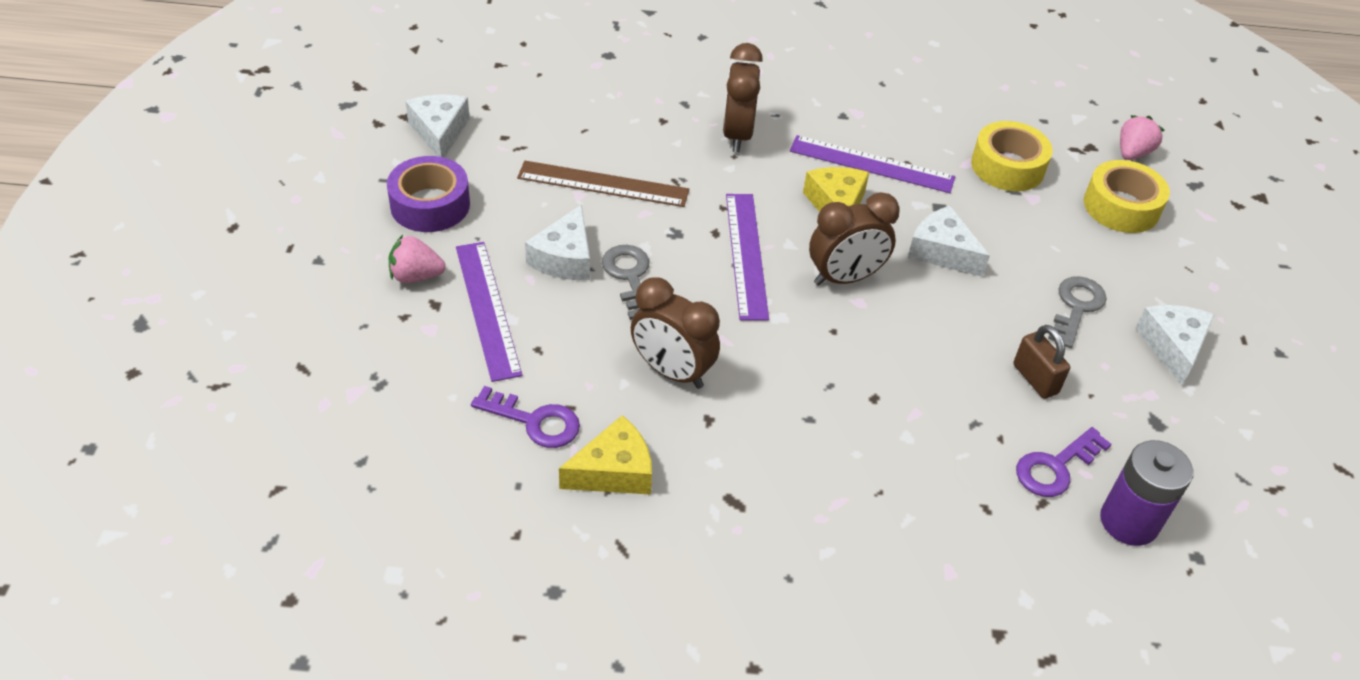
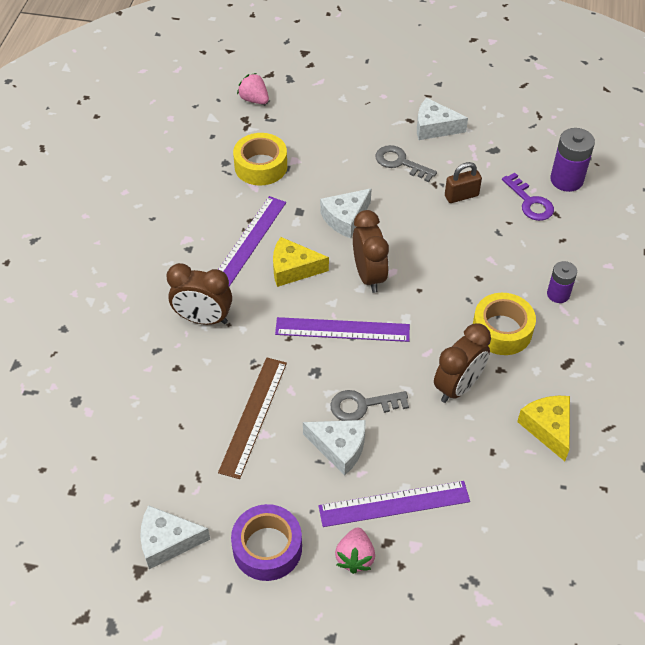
camera: 80 degrees left, 5 degrees up
purple key [471,386,580,448] -> none
yellow tape [1084,160,1170,233] -> yellow tape moved to [473,293,536,355]
none -> purple battery [547,261,577,303]

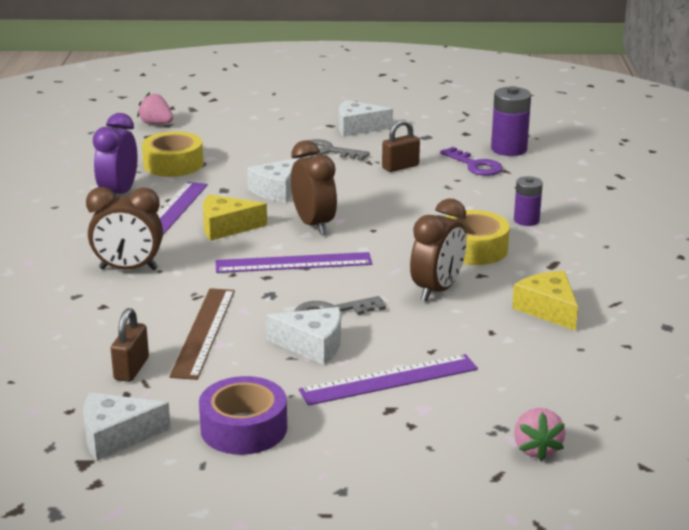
camera: 10 degrees left, 25 degrees down
pink strawberry [335,527,375,574] -> pink strawberry moved to [514,408,565,461]
none -> purple clock [93,113,138,198]
none -> brown padlock [111,308,149,382]

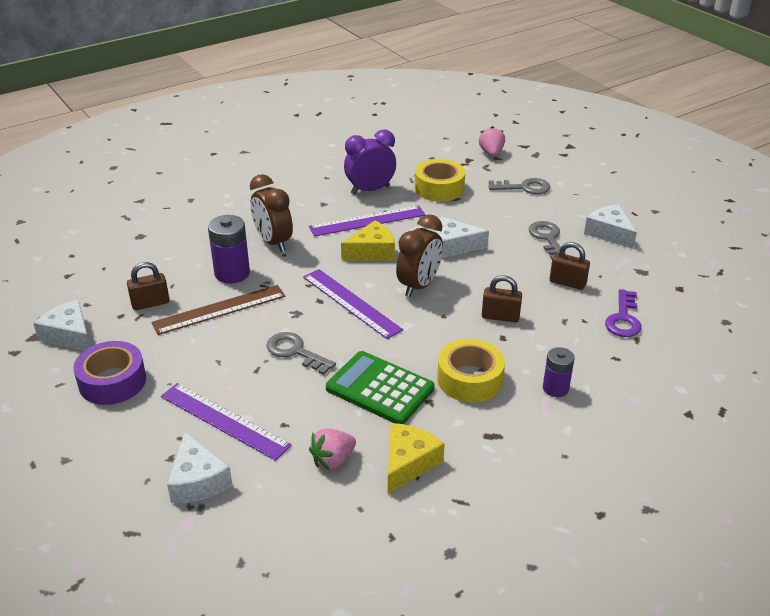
camera: 55 degrees right, 10 degrees up
yellow cheese [203,194,267,241] -> yellow cheese turned 105 degrees clockwise [341,221,395,260]
white cheese [266,307,341,365] -> white cheese moved to [167,432,233,503]
brown clock [410,198,467,302] -> green calculator [326,351,434,424]
purple battery [491,86,531,156] -> purple battery moved to [208,215,250,284]
pink strawberry [514,408,565,461] -> pink strawberry moved to [309,428,356,471]
none -> brown padlock [482,275,522,322]
none -> grey key [489,178,550,194]

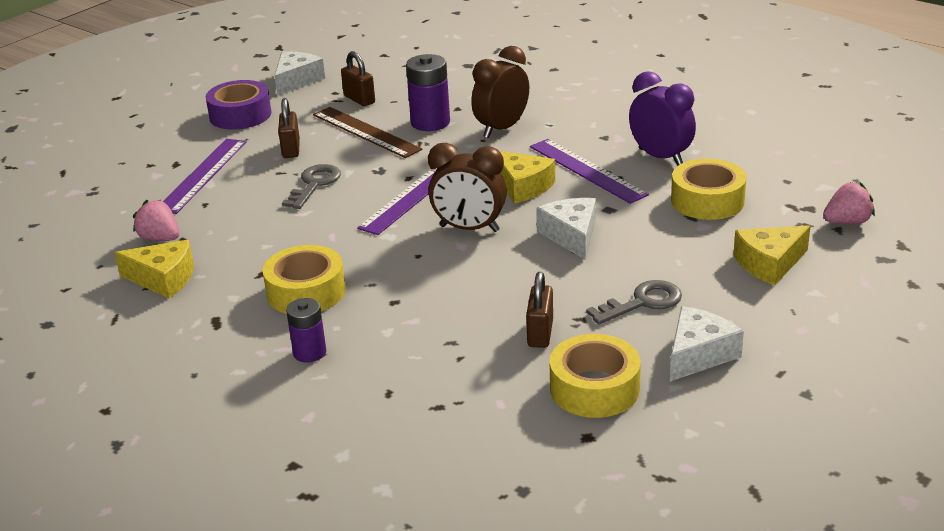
camera: 75 degrees right, 5 degrees down
white cheese [167,432,233,503] -> none
green calculator [326,351,434,424] -> none
brown padlock [482,275,522,322] -> brown padlock moved to [278,98,300,158]
grey key [489,178,550,194] -> yellow cheese [733,225,811,285]
purple key [605,289,642,337] -> none
none -> yellow tape [550,334,641,418]

